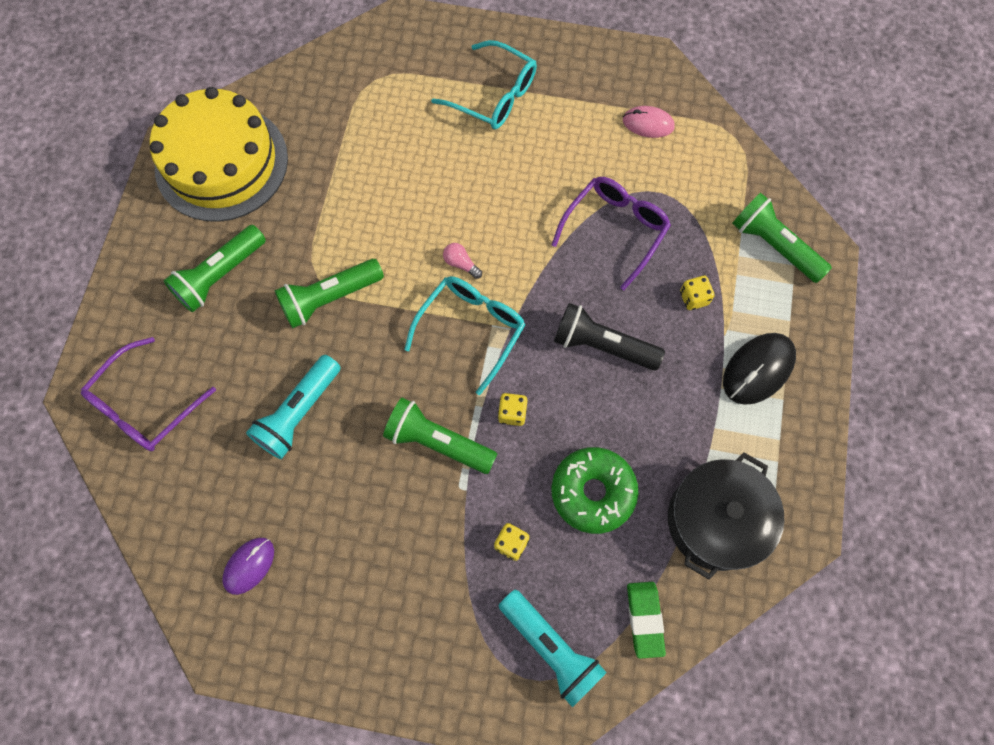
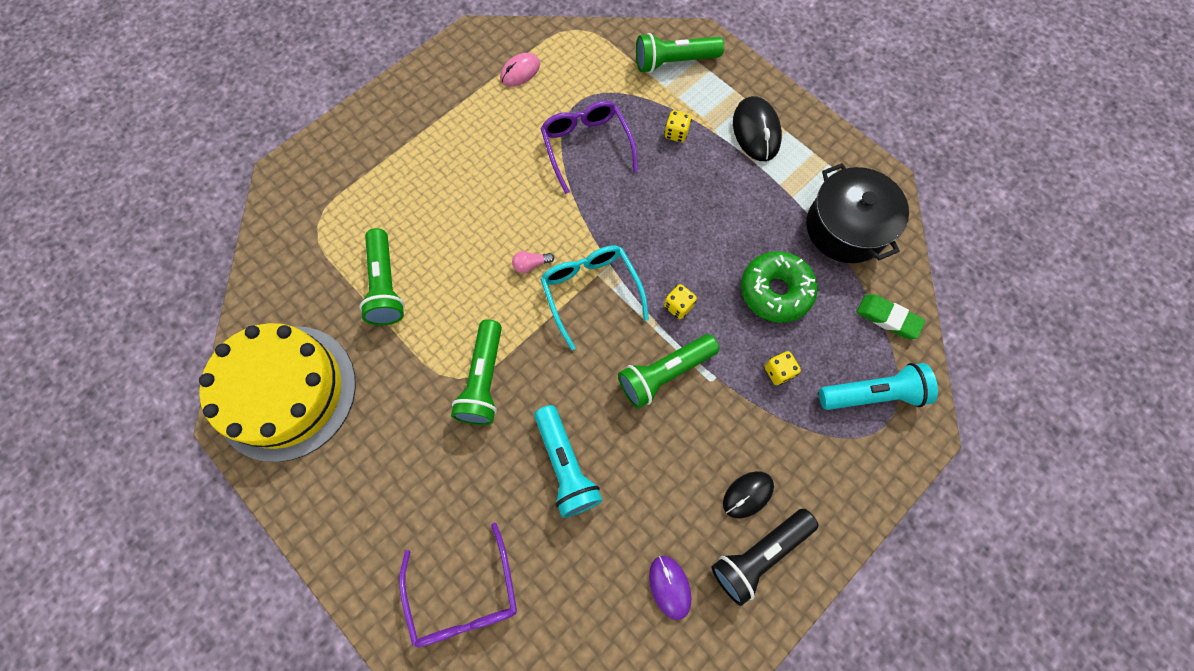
camera: 55 degrees left, 0 degrees up
green flashlight [163,225,266,312] -> green flashlight moved to [360,228,405,326]
turquoise glasses [431,40,537,130] -> none
black flashlight [554,303,665,371] -> black flashlight moved to [711,509,818,606]
none -> black mouse [723,471,774,519]

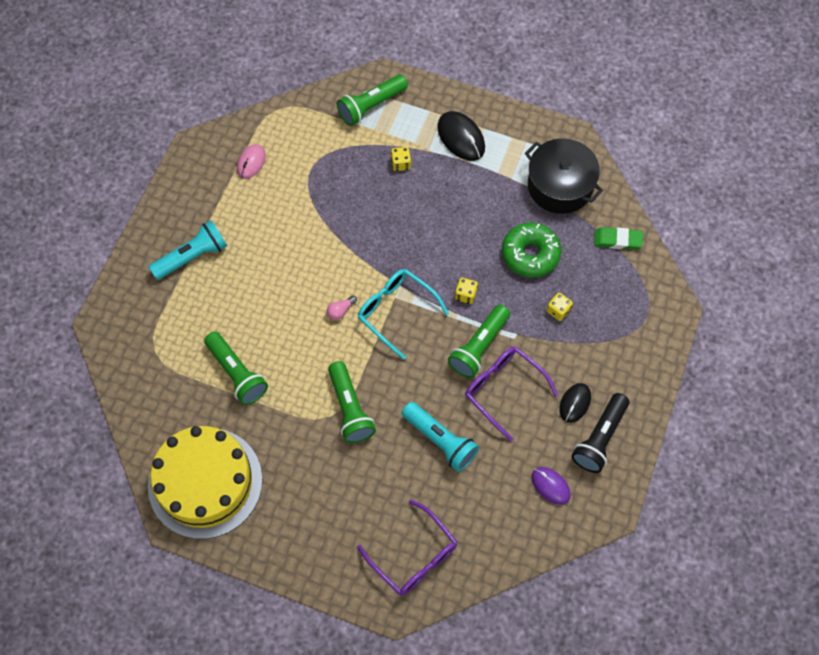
camera: 25 degrees left, 5 degrees down
purple glasses [540,101,638,194] -> purple glasses moved to [465,347,558,441]
turquoise flashlight [819,363,938,410] -> turquoise flashlight moved to [149,220,227,280]

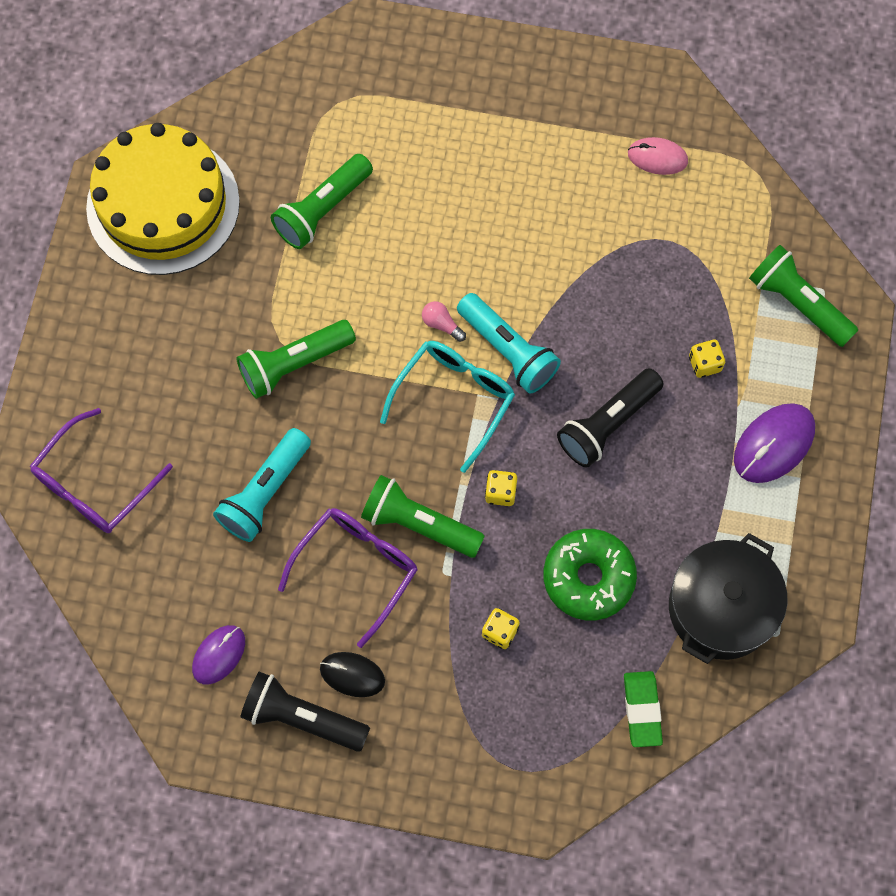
camera: 80 degrees right, 5 degrees up
turquoise flashlight [149,220,227,280] -> turquoise flashlight moved to [457,293,561,393]
black mouse [437,111,485,161] -> purple mouse [734,403,815,483]
none -> black flashlight [557,368,664,467]

